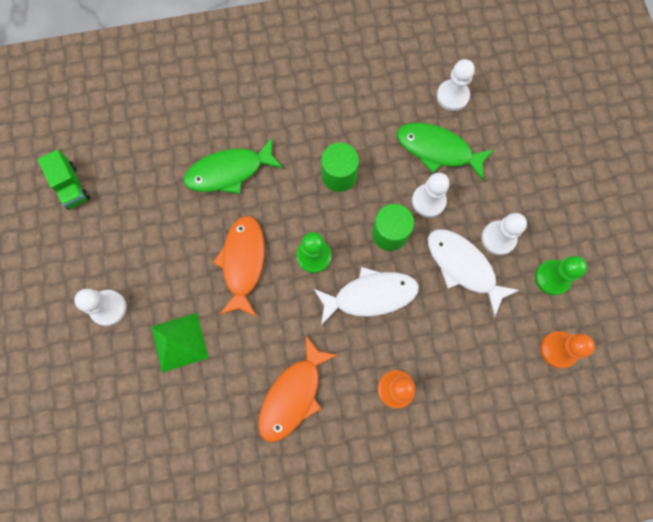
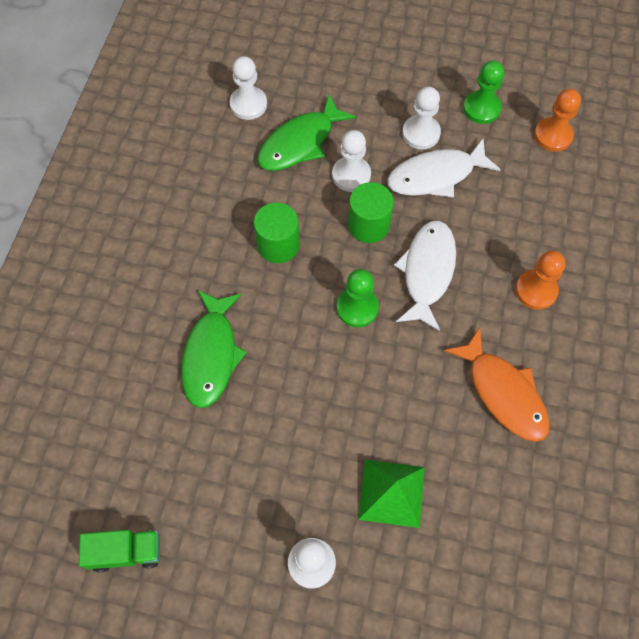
camera: 65 degrees left, 10 degrees down
orange fish [213,215,265,317] -> none

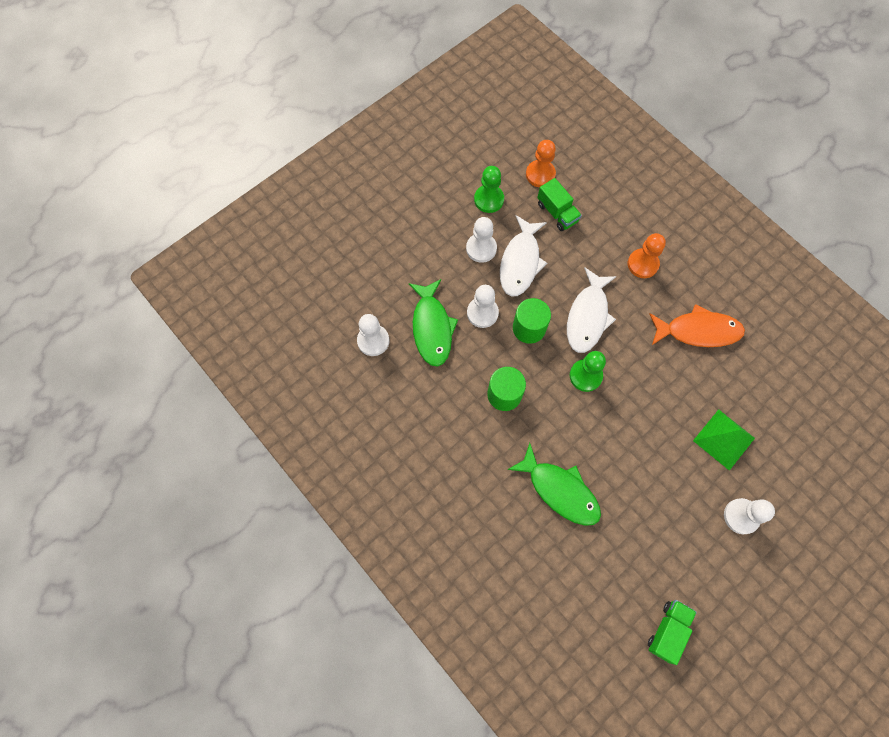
camera: 55 degrees left, 5 degrees up
white fish [394,220,456,331] -> white fish turned 120 degrees counterclockwise [567,268,617,353]
none -> green truck [537,178,582,231]

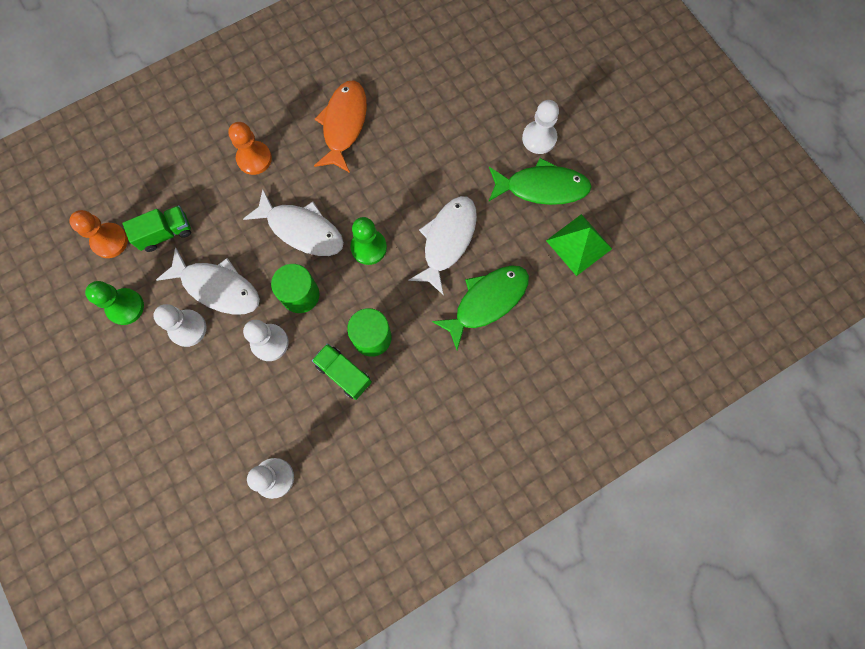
camera: 80 degrees left, 5 degrees up
green fish [409,279,458,367] -> green fish moved to [489,158,592,205]
green truck [648,600,697,665] -> green truck moved to [312,343,372,400]
green pyramid [693,410,755,471] -> green pyramid moved to [546,214,612,276]
none -> white fish [408,196,477,295]

